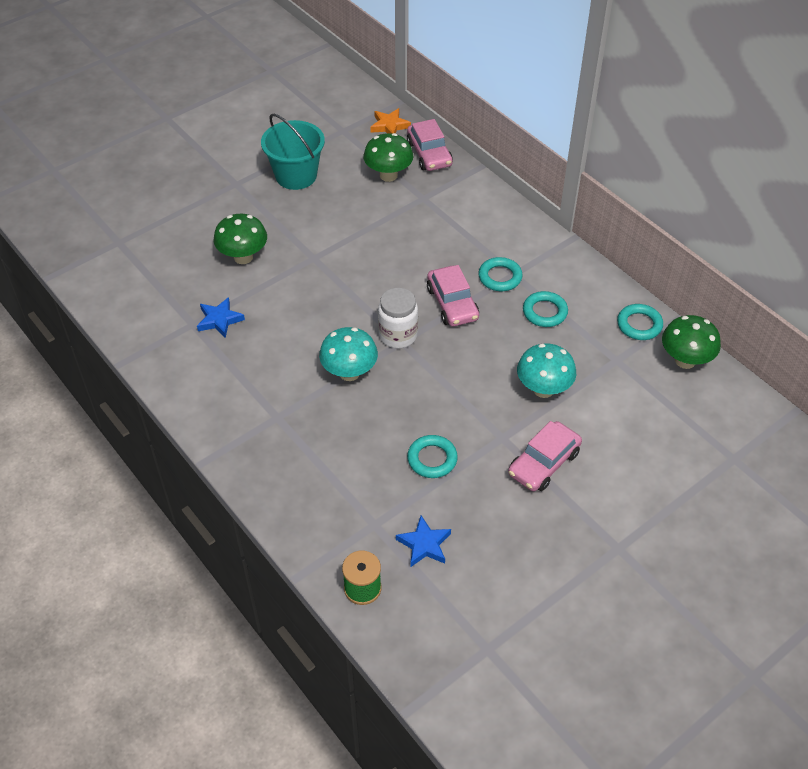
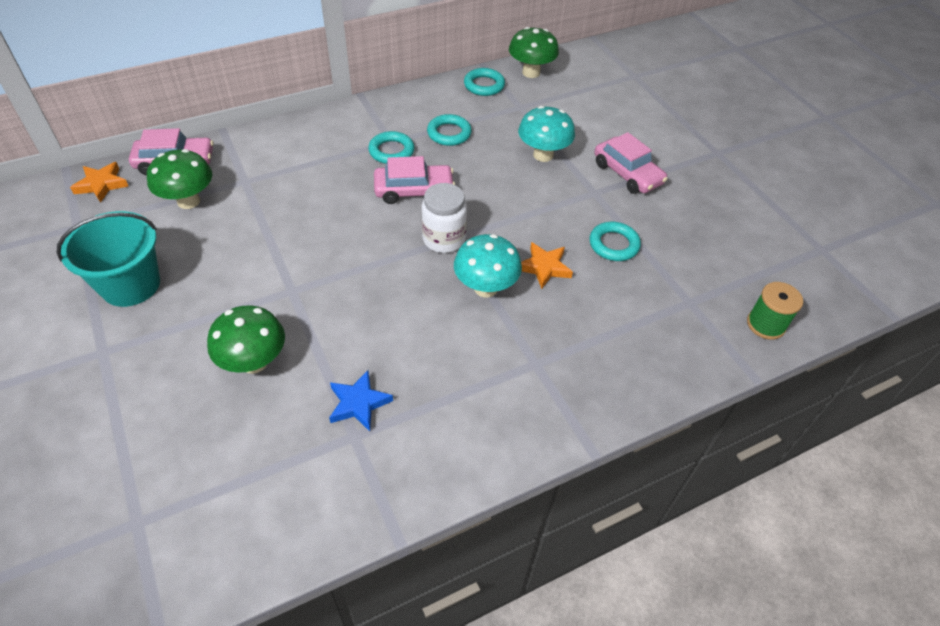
camera: 80 degrees left, 0 degrees up
blue star [396,516,451,567] -> none
none -> orange star [521,242,573,289]

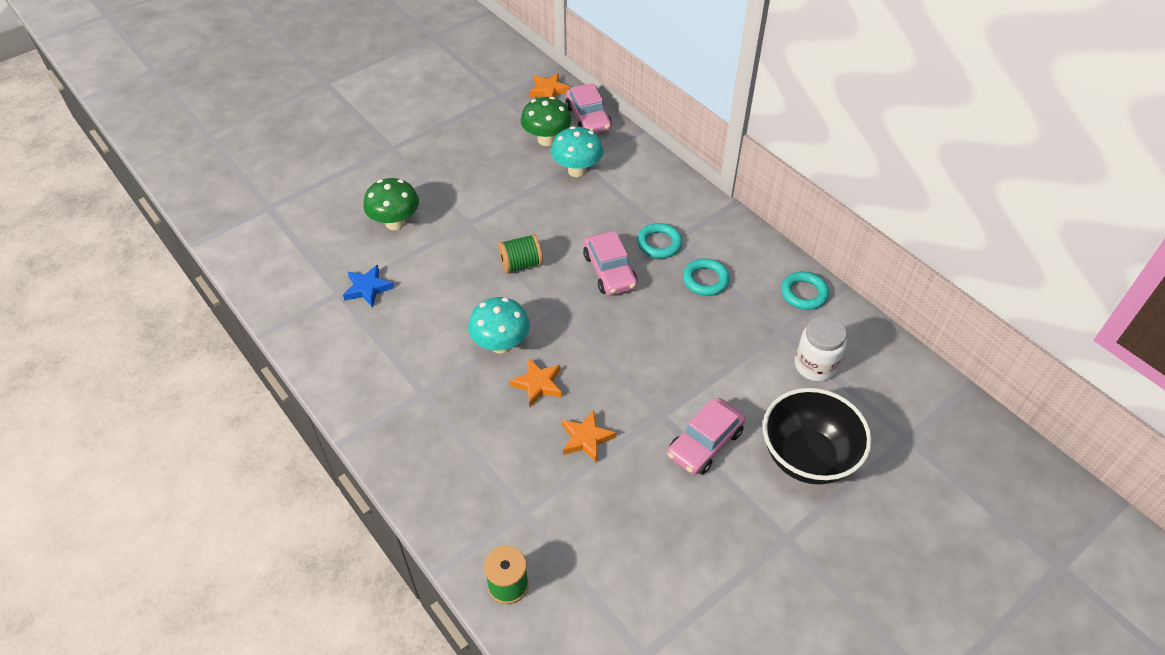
camera: 80 degrees right, 0 degrees up
turquoise bucket [56,211,160,307] -> none
white jar [422,183,467,253] -> white jar moved to [795,316,847,381]
green mushroom [509,27,559,78] -> none
turquoise mushroom [518,106,575,162] -> turquoise mushroom moved to [551,126,603,177]
turquoise ring [590,222,641,261] -> orange star [562,410,616,462]
none -> green spool [498,234,543,273]
none -> black bowl [763,388,872,485]

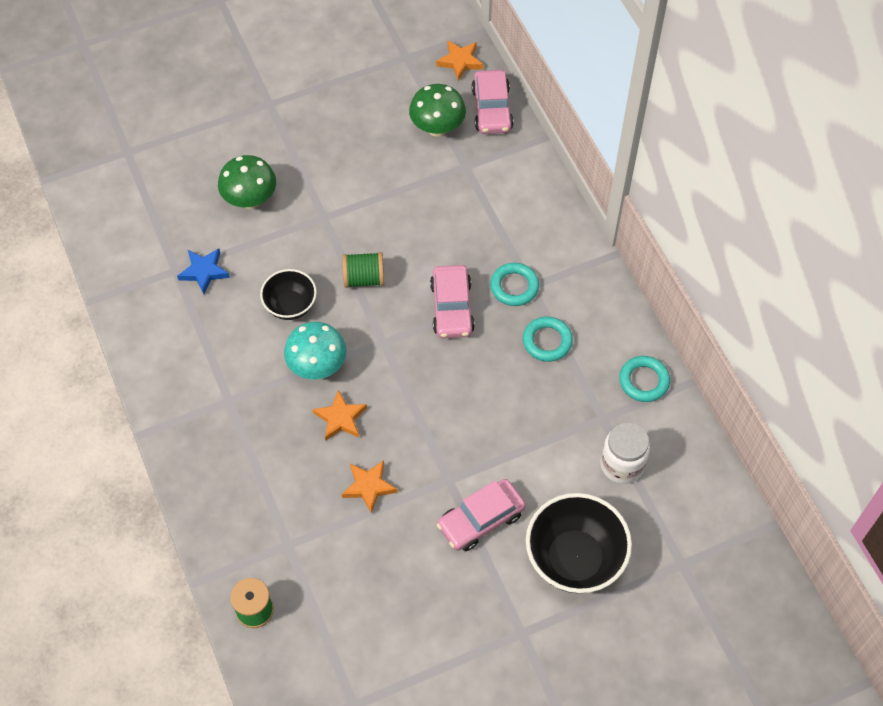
camera: 15 degrees right, 10 degrees up
turquoise mushroom [551,126,603,177] -> none
none -> black bowl [260,269,317,320]

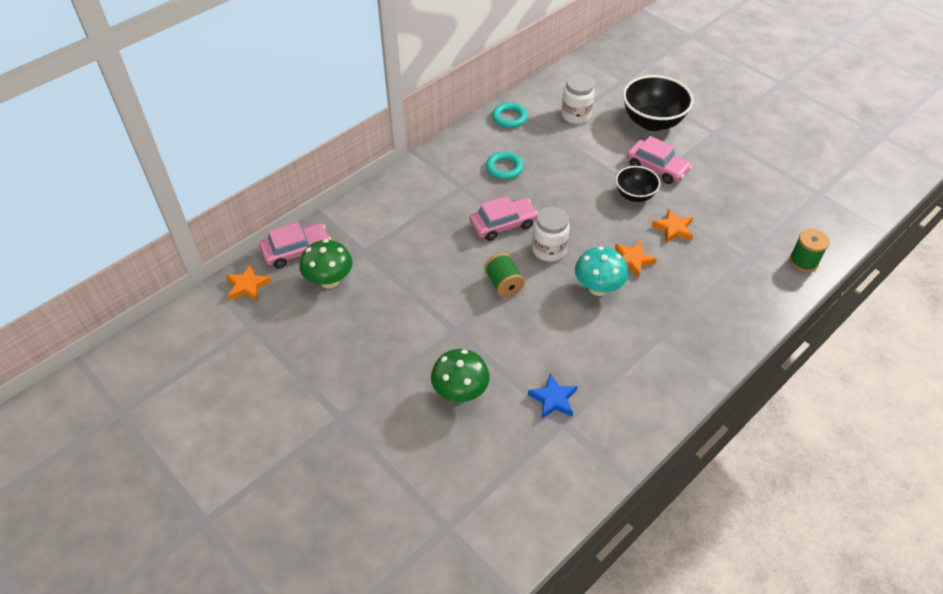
camera: 110 degrees left, 10 degrees down
black bowl [260,269,317,320] -> black bowl moved to [616,166,660,202]
turquoise ring [490,263,539,306] -> none
none -> white jar [532,207,570,262]

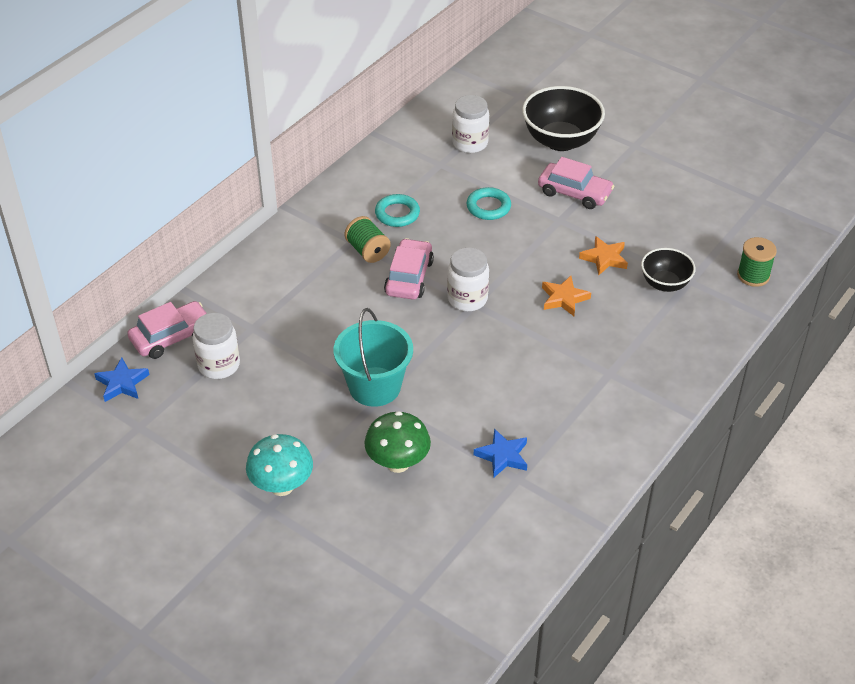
camera: 10 degrees left, 5 degrees down
orange star [226,264,271,301] -> blue star [94,358,149,402]
green mushroom [299,239,353,288] -> white jar [192,313,240,379]
pink car [470,196,538,241] -> pink car turned 45 degrees counterclockwise [384,238,434,300]
green spool [484,253,525,297] -> green spool moved to [344,216,391,263]
turquoise ring [492,102,528,128] -> turquoise ring moved to [466,187,511,220]
turquoise mushroom [575,246,628,296] -> turquoise mushroom moved to [246,434,313,496]
black bowl [616,166,660,202] -> black bowl moved to [641,248,695,292]
none -> turquoise bucket [334,308,413,407]

